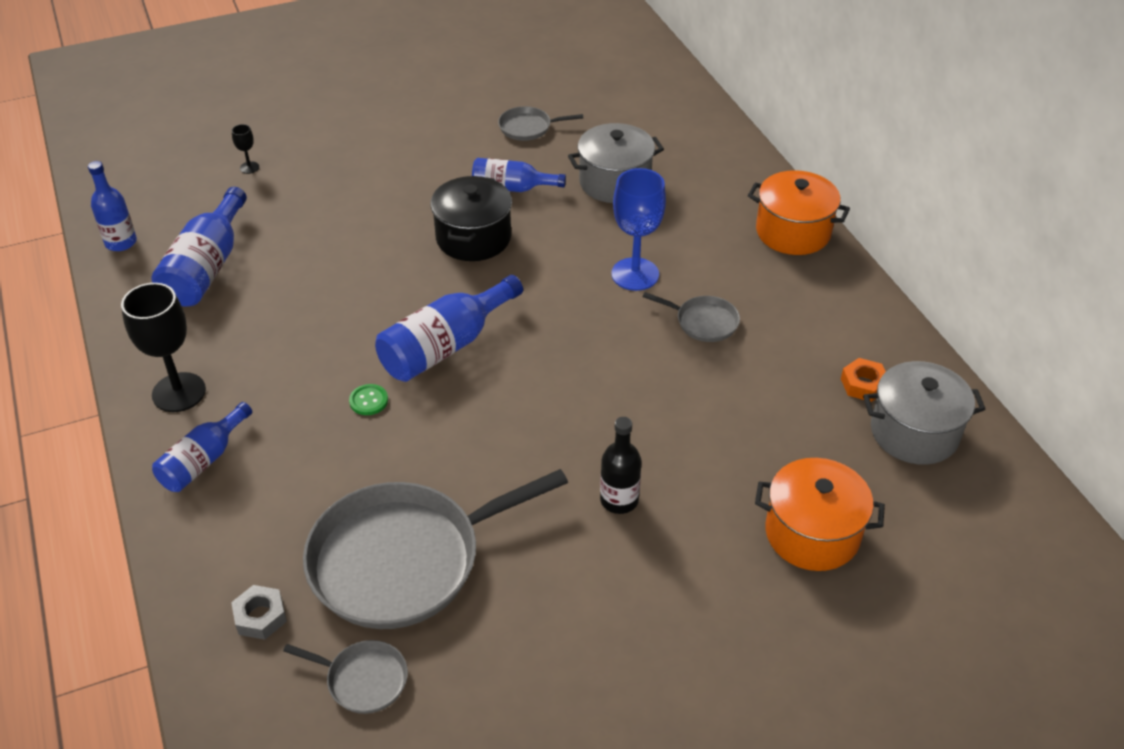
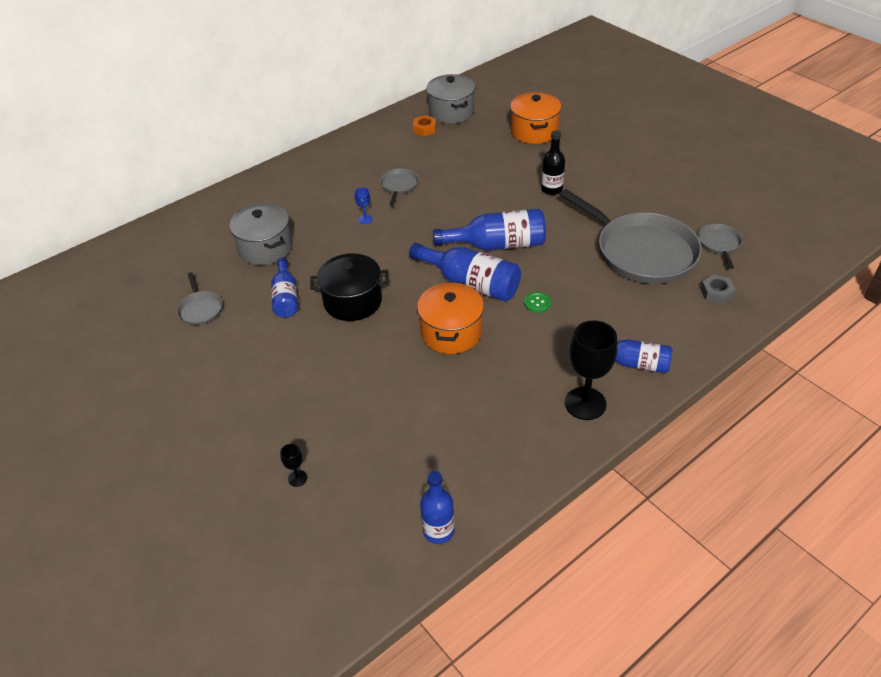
camera: 105 degrees left, 0 degrees up
blue bottle [152,187,247,307] -> blue bottle moved to [433,209,546,250]
blue goblet [611,168,666,291] -> blue goblet [355,187,373,224], size x0.44
orange pot [748,170,850,255] -> orange pot moved to [417,282,484,354]

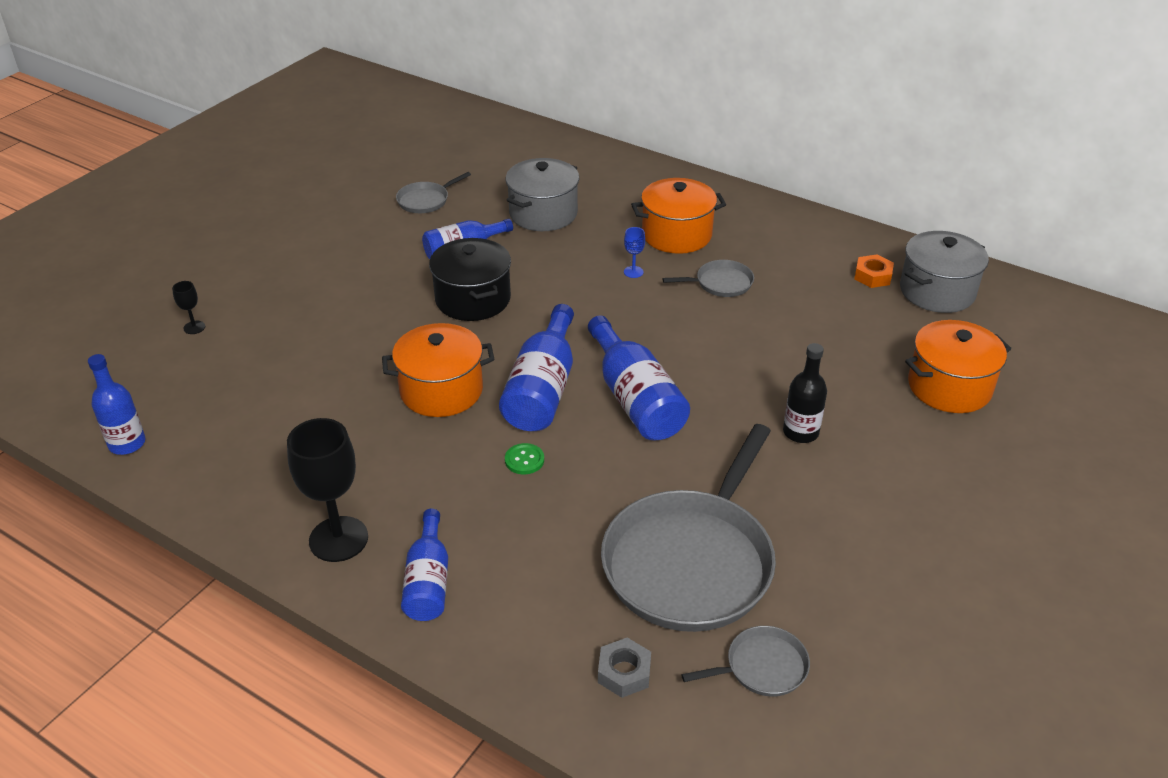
camera: 70 degrees right, 5 degrees down
none -> orange pot [631,178,726,254]

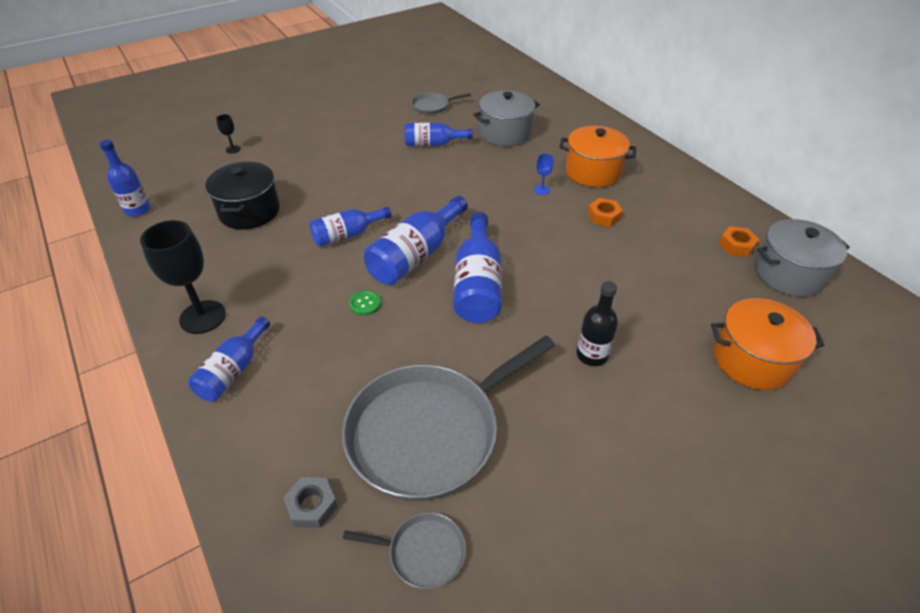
camera: 25 degrees right, 5 degrees up
orange pot [382,323,494,417] -> blue bottle [309,207,391,247]
black pot [429,238,511,321] -> black pot moved to [206,162,280,230]
grey pan [663,260,754,297] -> orange nut [587,198,623,227]

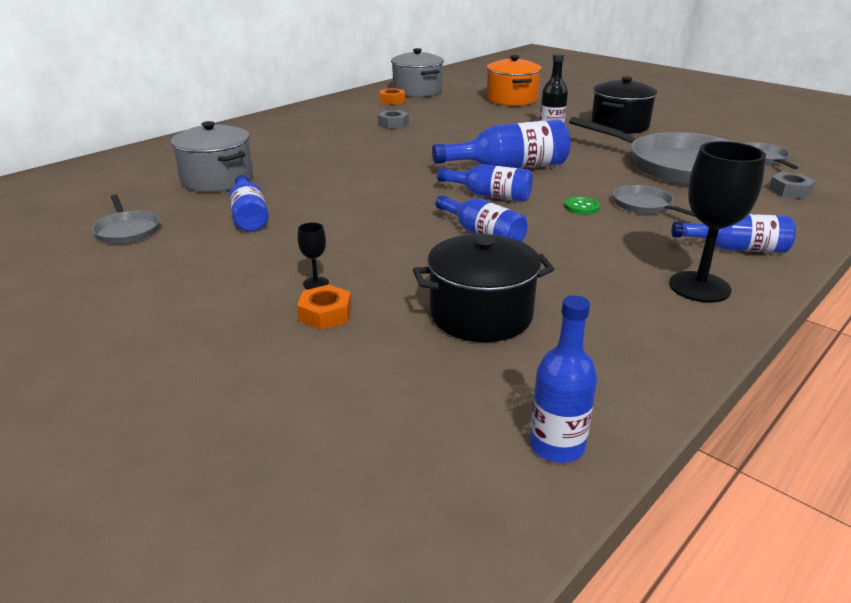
camera: 105 degrees left, 15 degrees down
black goblet [216,114,241,154] -> black goblet moved to [298,223,329,289]
blue bottle [364,196,468,285] -> blue bottle [437,164,533,202], size x0.64
blue goblet [534,154,554,195] -> none
orange pot [559,126,636,187] -> none
orange nut [587,198,623,227] -> orange nut moved to [297,285,352,330]
none -> grey nut [378,110,409,129]
none -> black pot [591,76,657,134]
none -> grey pan [613,185,696,217]

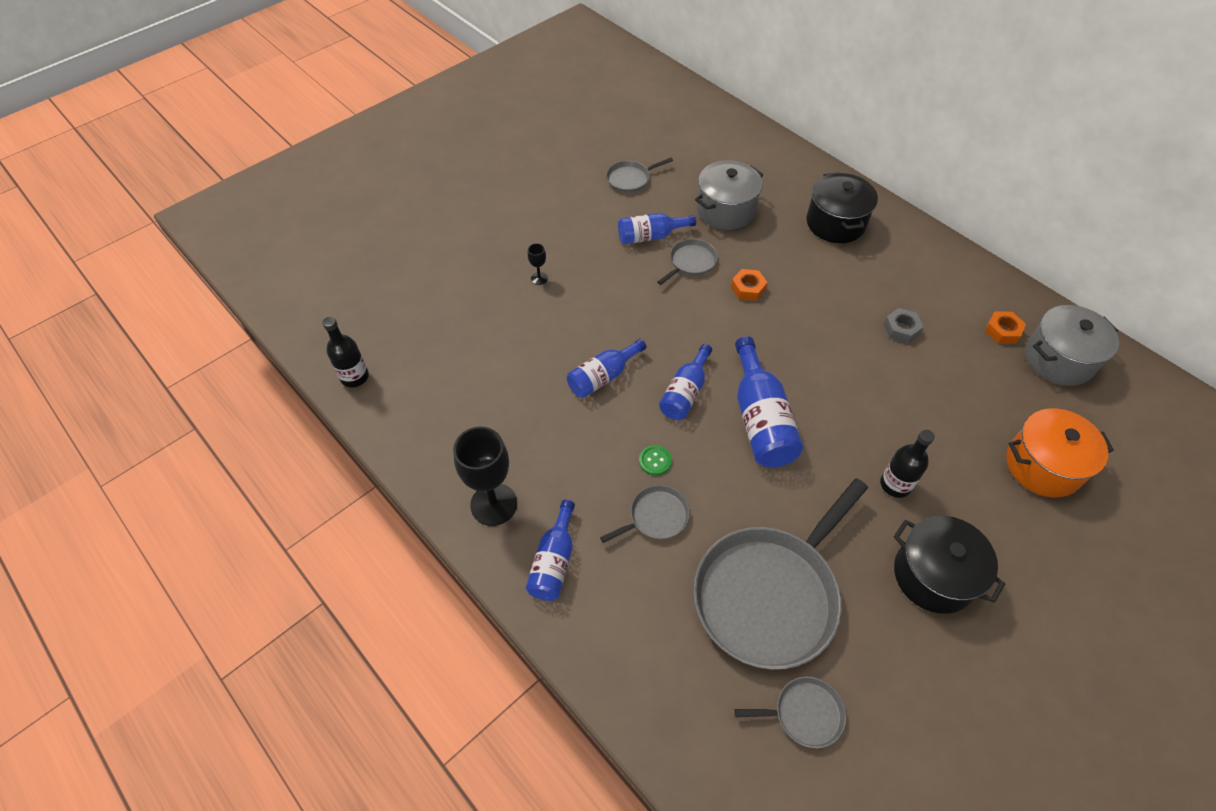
camera: 95 degrees right, 25 degrees up
orange nut [297,285,352,330] -> orange nut moved to [731,269,768,301]
black pot [413,234,554,342] -> black pot moved to [807,172,878,243]
blue bottle [529,295,597,463] -> black bottle [322,317,369,387]
grey nut [769,172,816,199] -> none
none -> grey pan [657,239,718,285]

